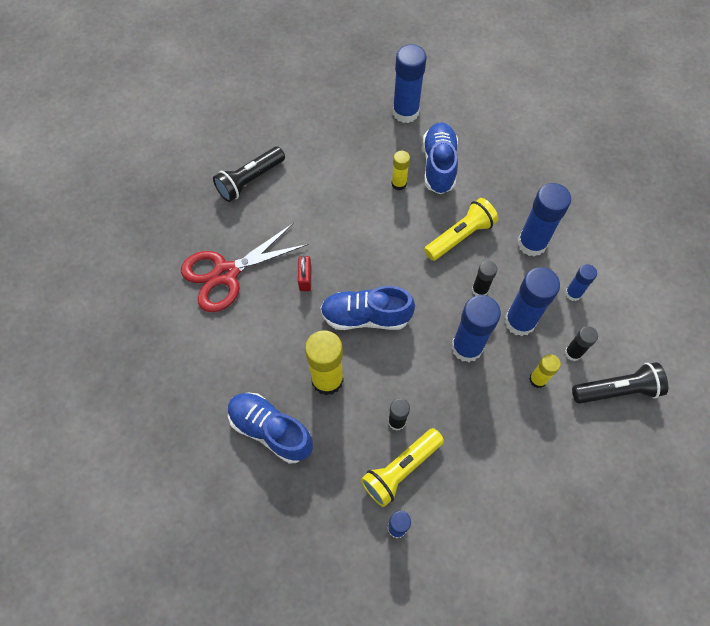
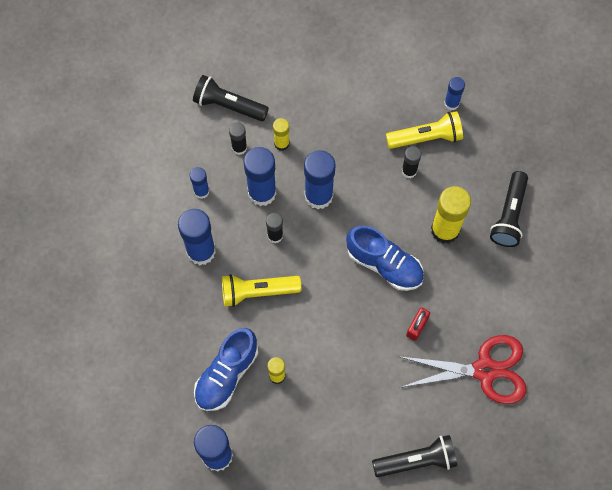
camera: 150 degrees left, 5 degrees up
blue shoe [228,392,313,464] -> black flashlight [490,171,528,247]

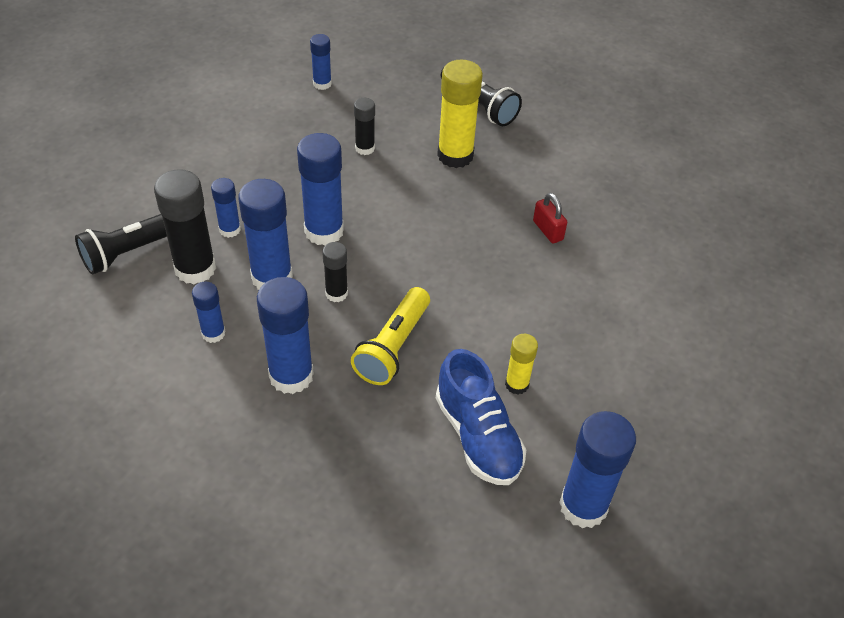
camera: 60 degrees left, 20 degrees down
black glue stick [229,122,247,155] -> black glue stick [154,169,216,284], size x1.83
yellow glue stick [273,118,290,151] -> blue glue stick [211,178,241,238]
blue shoe [346,226,424,291] -> none
black flashlight [372,435,457,477] -> none
yellow flashlight [386,111,463,149] -> none
red scissors [398,335,527,404] -> none

